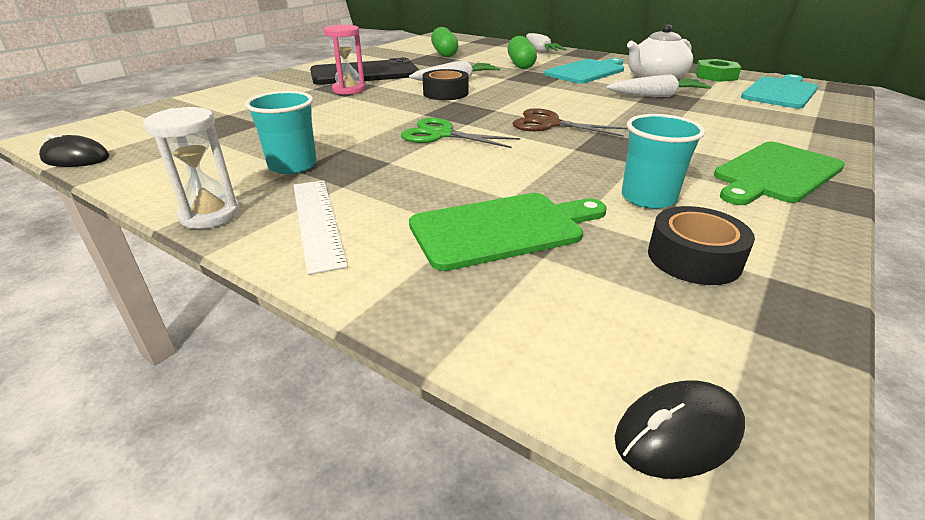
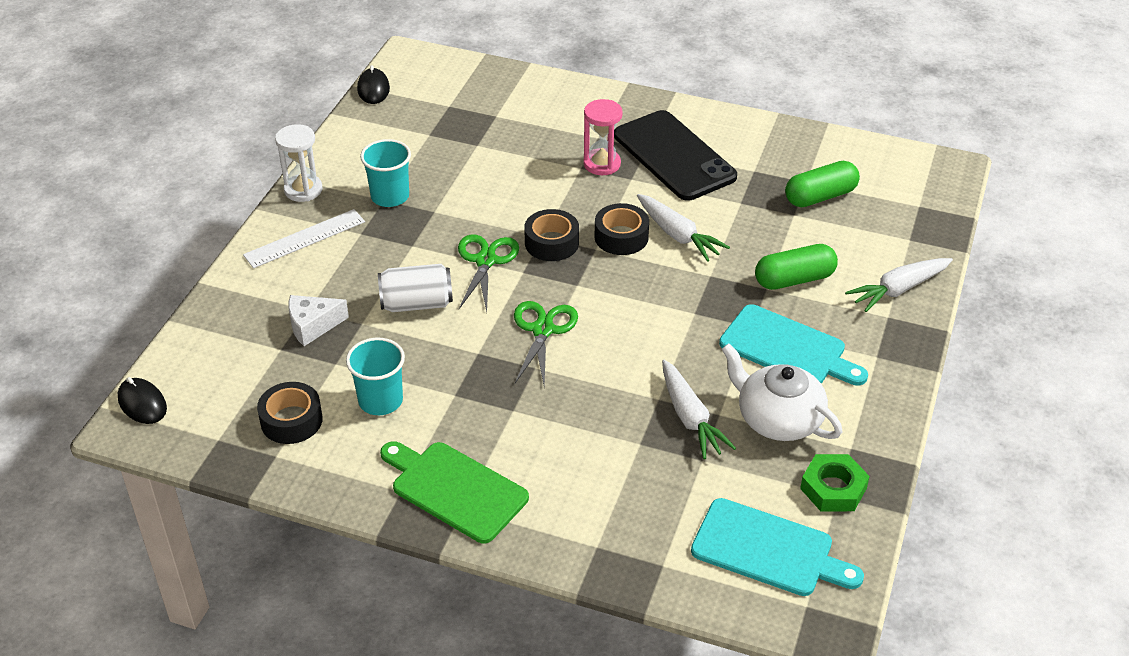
camera: 75 degrees right, 10 degrees up
green cutting board [409,193,607,271] -> white cheese [288,295,349,346]
brown scissors [512,108,628,137] -> green scissors [514,301,578,386]
none -> white can [378,264,453,312]
none -> black tape [524,209,579,261]

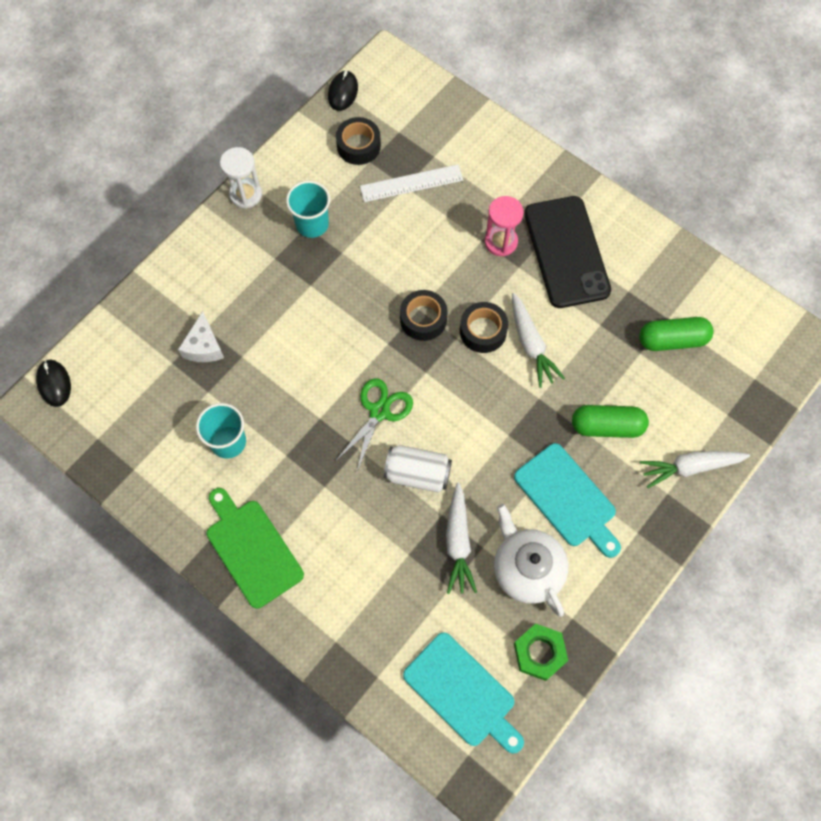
camera: 20 degrees right, 25 degrees up
white ruler [243,209,365,268] -> white ruler moved to [360,164,463,202]
black tape [257,382,323,444] -> black tape moved to [336,117,381,165]
white cheese [288,295,349,346] -> white cheese turned 90 degrees counterclockwise [178,311,224,362]
white can [378,264,453,312] -> white can moved to [384,445,452,493]
green scissors [458,234,519,312] -> none

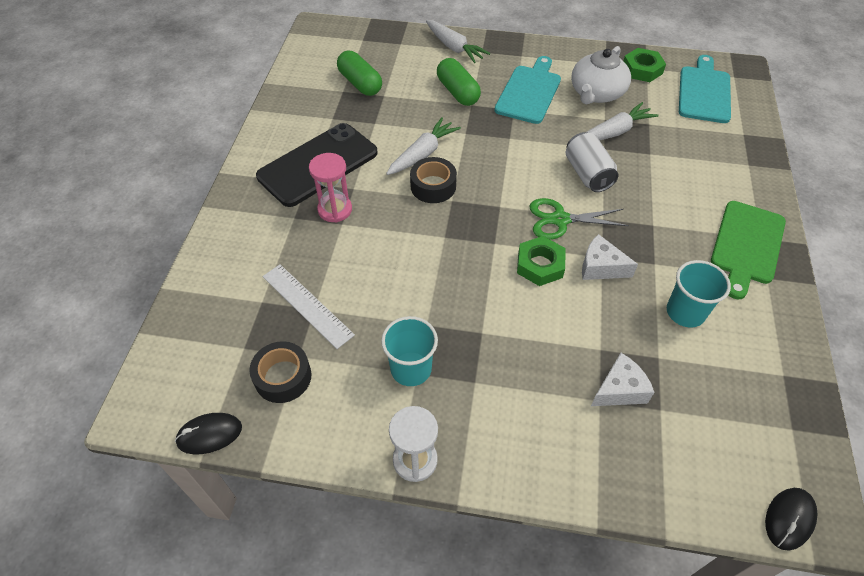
camera: 120 degrees left, 15 degrees down
black tape [400,290,448,341] -> none
none -> green nut [517,236,565,286]
none -> white cheese [582,234,638,280]

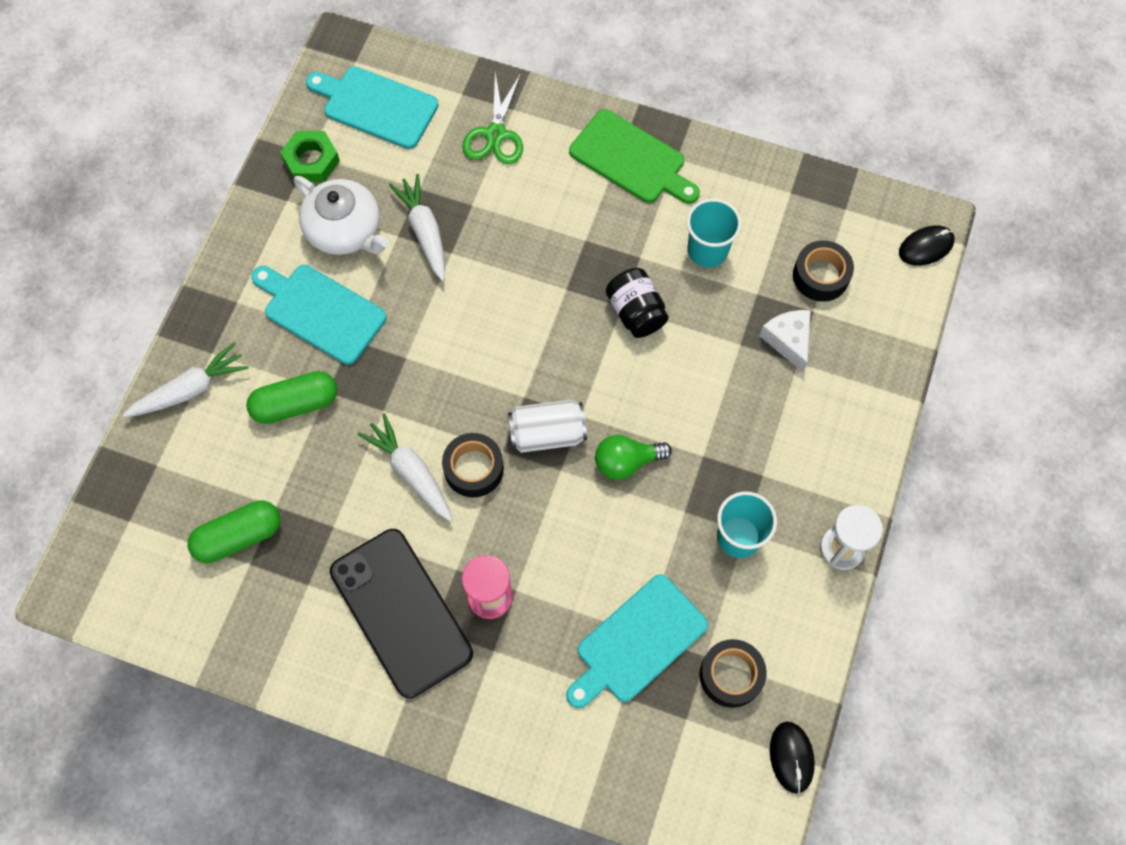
camera: 80 degrees left, 15 degrees up
white ruler [262,264,355,349] -> turquoise cutting board [566,574,708,708]
green nut [517,236,565,286] -> none
green scissors [530,198,629,240] -> green scissors moved to [462,72,523,164]
white can [566,132,618,192] -> white can moved to [508,400,587,453]
white cheese [582,234,638,280] -> black jar [606,268,668,338]
black mouse [765,488,817,551] -> black mouse turned 75 degrees counterclockwise [899,226,955,266]
none -> green light bulb [595,435,672,480]
none -> black tape [793,240,854,302]

